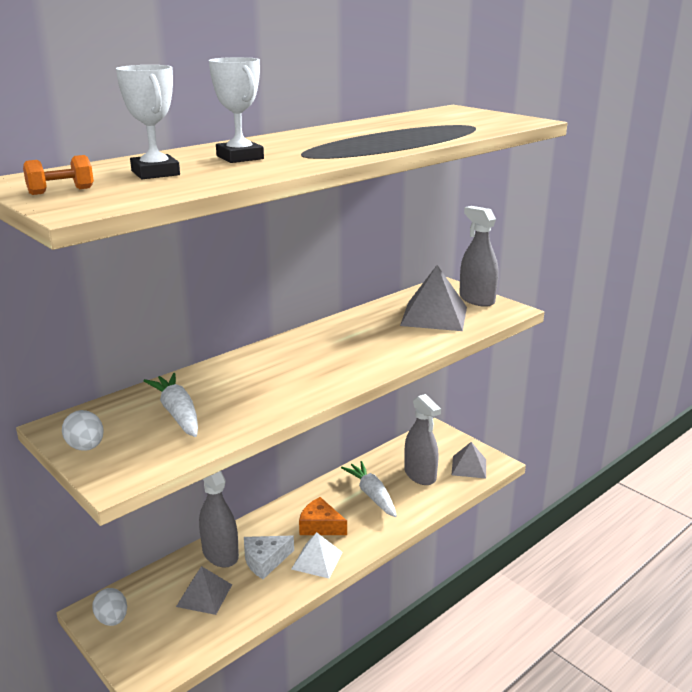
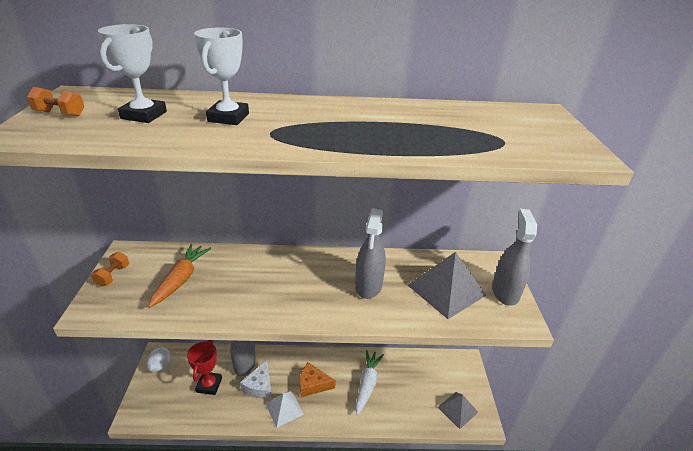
camera: 40 degrees right, 10 degrees up
white egg [62,410,104,451] -> orange dumbbell [91,252,129,287]
white carrot [144,373,198,437] -> orange carrot [148,244,211,308]
grey pyramid [176,566,232,615] -> red trophy [187,340,222,395]
white cheese [244,536,294,579] -> white cheese turned 90 degrees counterclockwise [240,360,272,398]
orange cheese [299,497,347,535] -> orange cheese turned 60 degrees counterclockwise [300,362,336,397]
grey spray bottle [404,394,441,485] -> grey spray bottle moved to [355,209,386,299]

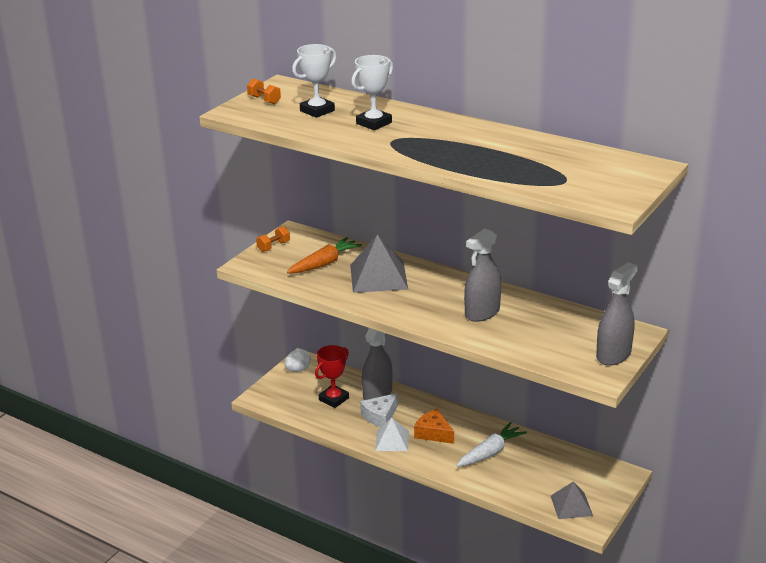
camera: 35 degrees right, 5 degrees down
grey pyramid [408,252,486,319] -> grey pyramid moved to [350,234,408,293]

